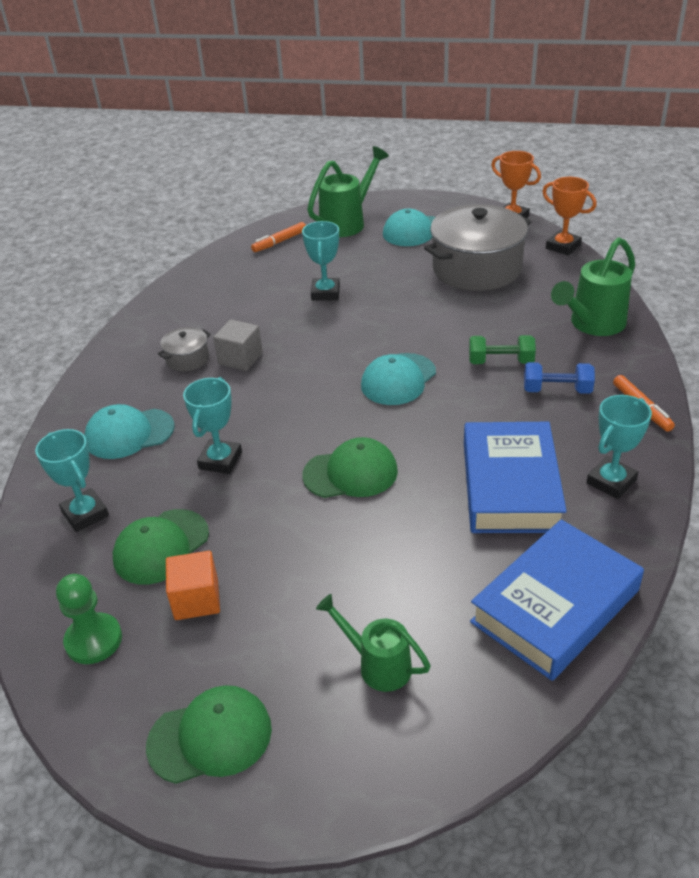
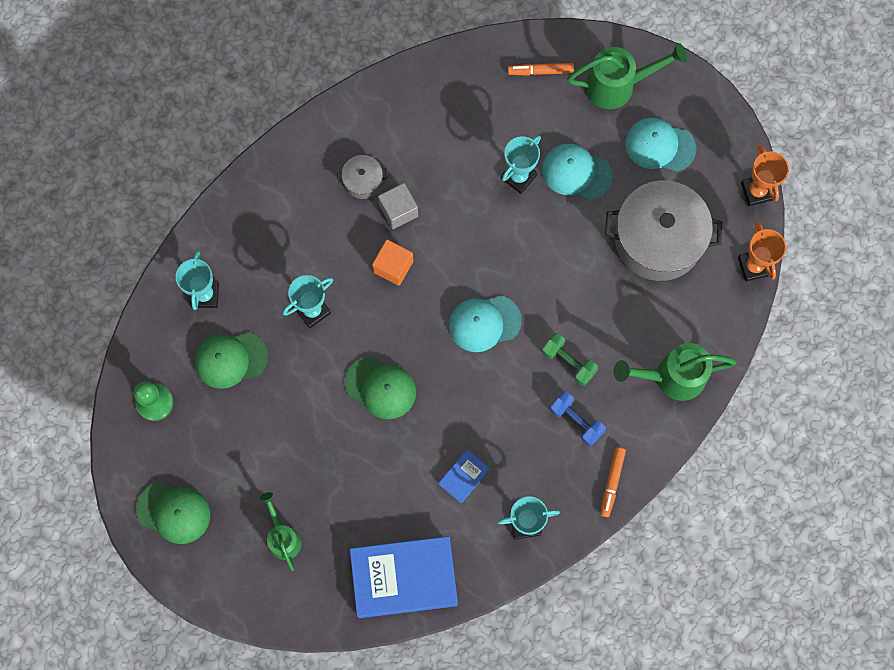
camera: 35 degrees right, 35 degrees up
turquoise cap [85,404,174,459] -> turquoise cap moved to [542,144,613,200]
orange cube [166,551,220,620] -> orange cube moved to [372,240,413,286]
blue book [464,422,567,533] -> blue book [439,449,490,504], size x0.45

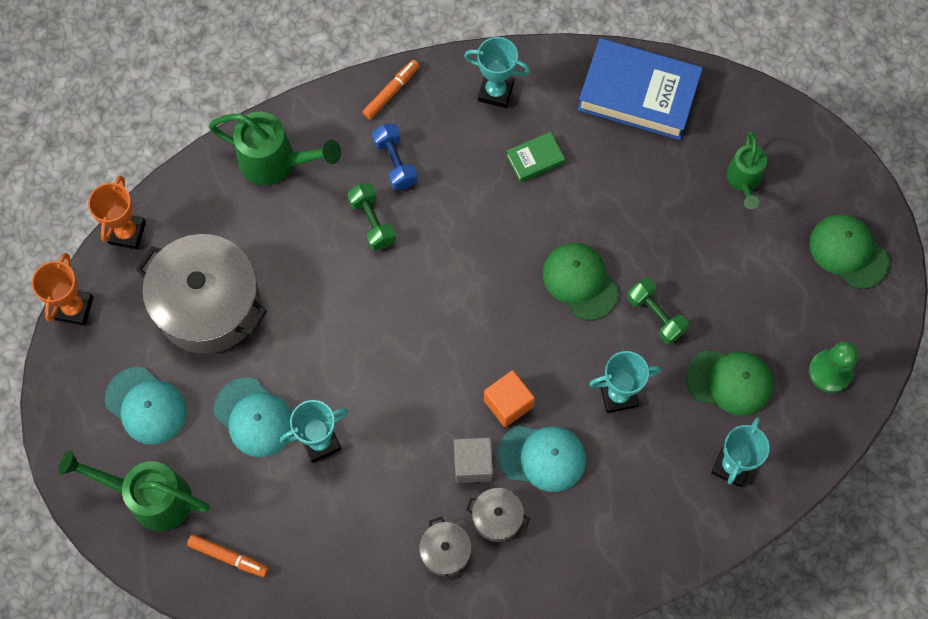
camera: 155 degrees left, 5 degrees down
blue book [439,449,490,504] -> green book [506,132,565,182]
turquoise cap [449,295,522,352] -> turquoise cap moved to [498,426,586,492]
none -> grey pot [419,517,471,581]
none -> green dumbbell [627,278,689,344]

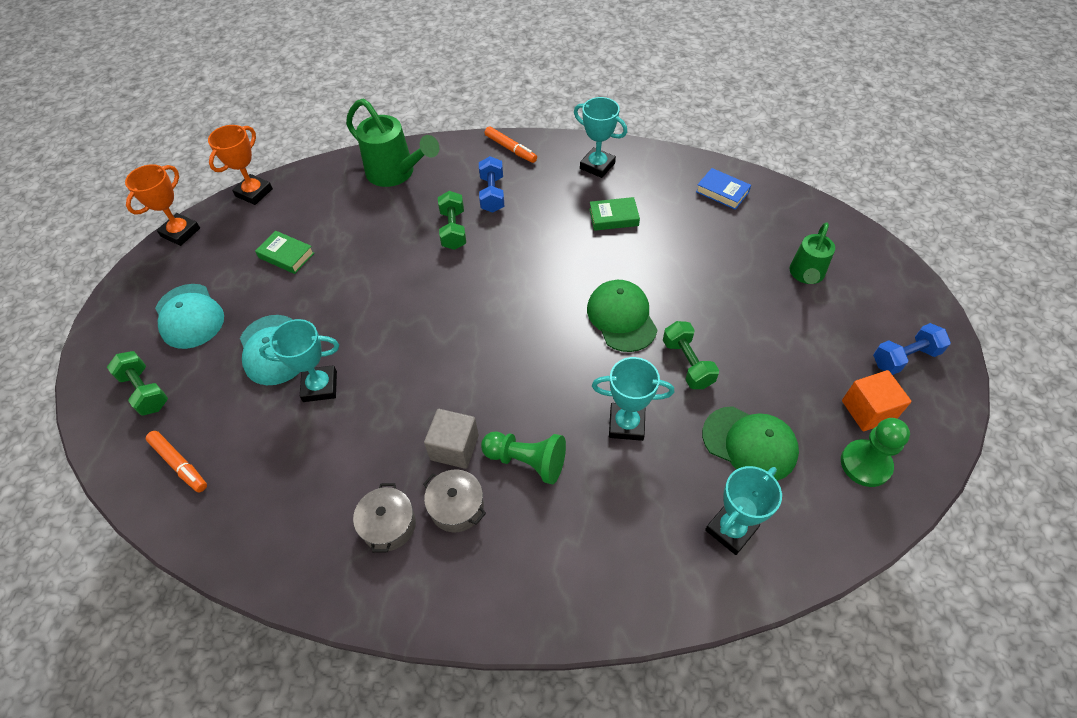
camera: 20 degrees right, 15 degrees down
green watering can [59,450,210,531] -> green dumbbell [107,351,168,415]
grey pot [136,234,267,354] -> green book [255,231,314,274]
orange marker [362,60,419,119] -> orange marker turned 75 degrees clockwise [485,126,537,163]
orange cube [484,370,535,427] -> orange cube moved to [842,370,911,431]
turquoise cap [498,426,586,492] -> green pawn [481,432,566,484]
blue book [577,38,703,140] -> blue book [696,168,751,210], size x0.45
green cap [810,214,890,289] -> blue dumbbell [873,323,951,375]

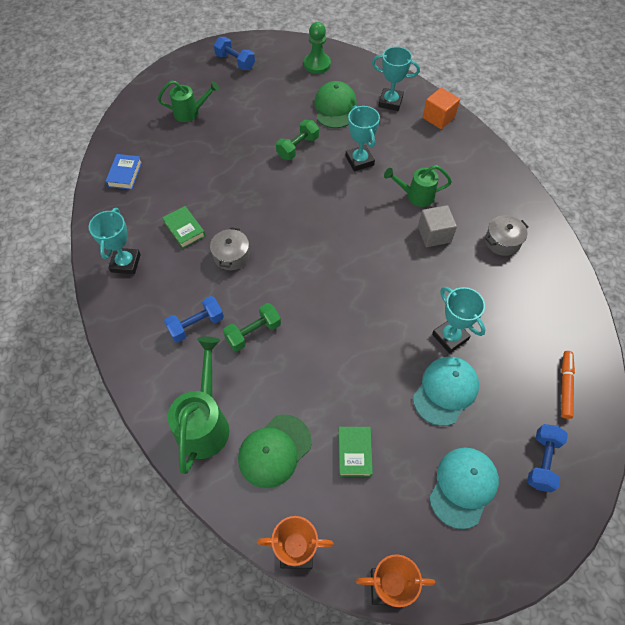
camera: 120 degrees left, 5 degrees up
green dumbbell [107,351,168,415] -> blue dumbbell [527,424,568,493]
grey pot [423,470,486,533] -> grey pot moved to [210,227,250,270]
green pawn [481,432,566,484] -> green watering can [384,165,452,207]
orange marker [485,126,537,163] -> none
green cap [587,280,657,352] -> green cap moved to [238,414,312,488]
orange cube [842,370,911,431] -> orange cube moved to [423,87,460,129]

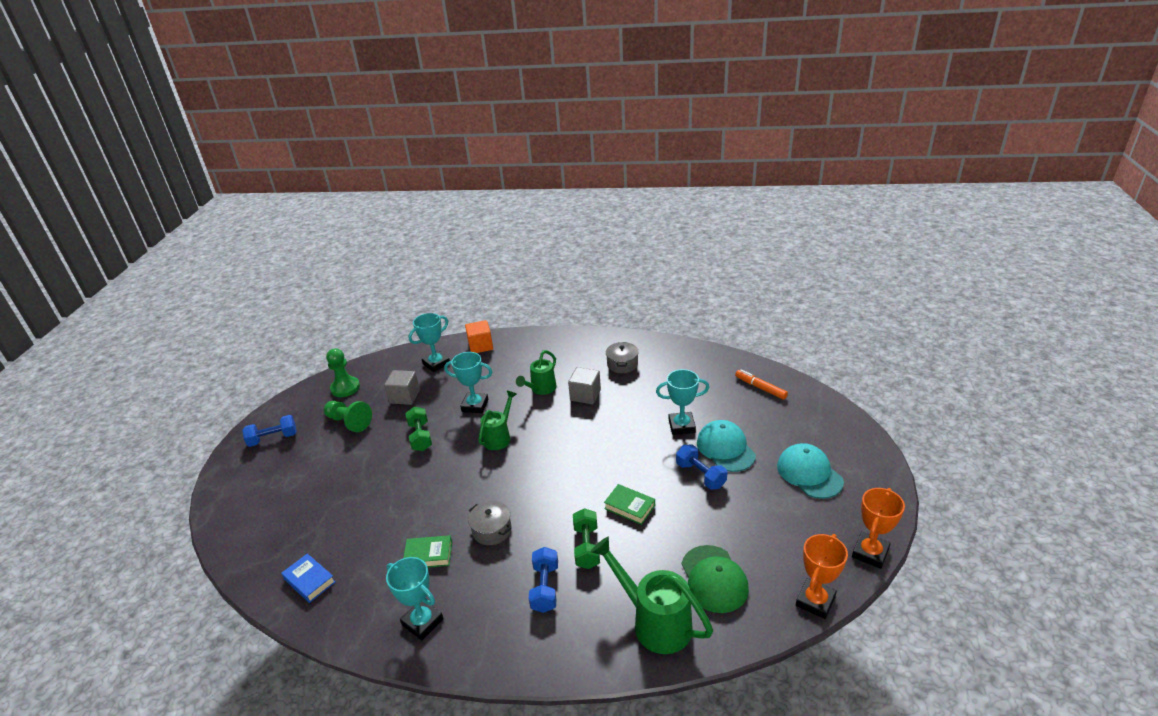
camera: 55 degrees left, 25 degrees down
green watering can [158,80,219,122] -> green watering can moved to [478,391,517,450]
green cap [314,81,357,128] -> grey cube [384,370,420,405]
green book [338,427,373,477] -> green book moved to [604,484,655,525]
blue dumbbell [527,424,568,493] -> blue dumbbell moved to [676,444,727,490]
none -> green pawn [324,401,372,432]

